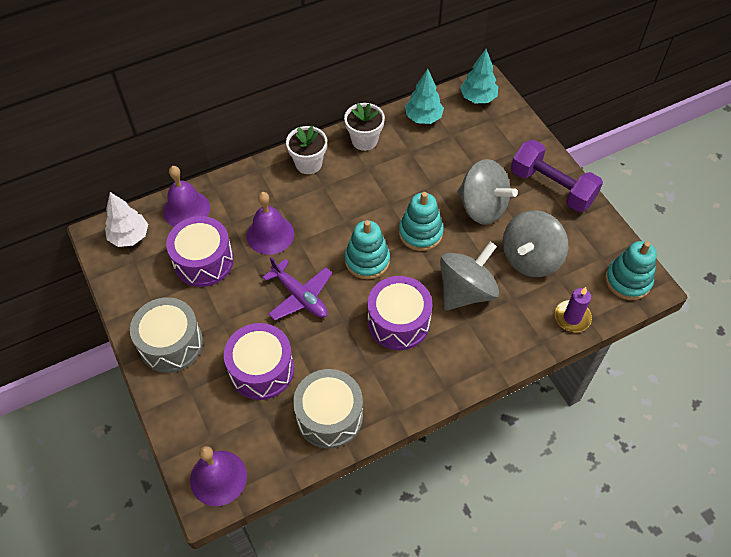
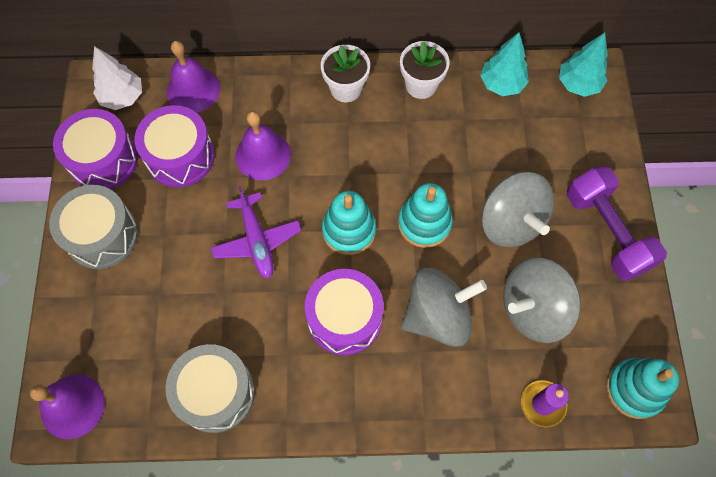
camera: 25 degrees right, 10 degrees up
purple drum [224,323,294,400] -> purple drum moved to [53,109,138,189]

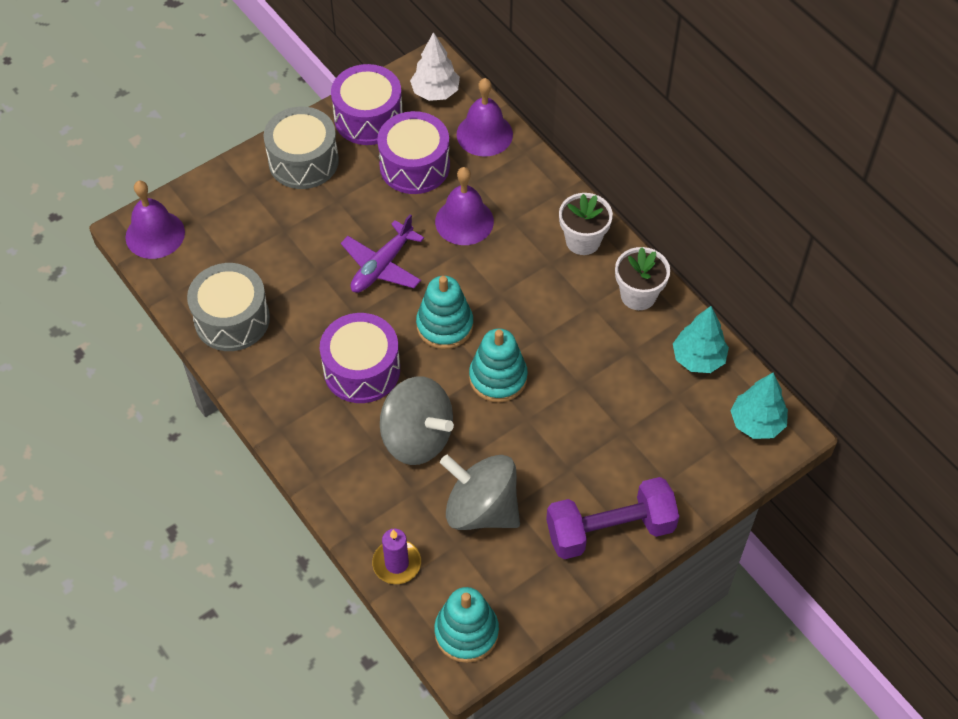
camera: 55 degrees right, 10 degrees down
grey spinning top [481,172,554,247] -> none
purple dumbbell [567,166,667,281] -> purple dumbbell turned 45 degrees clockwise [546,477,679,559]

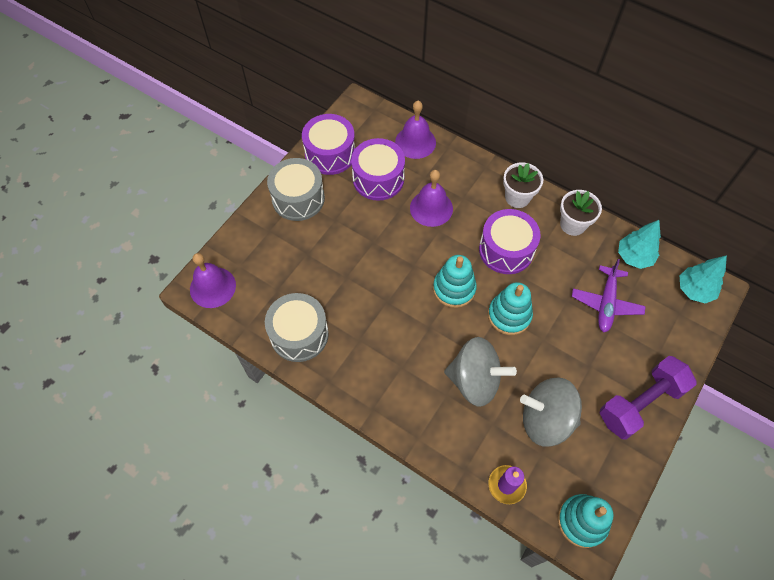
camera: 20 degrees left, 5 degrees up
purple drum [320,313,400,403] -> purple drum moved to [479,209,540,274]
purple plane [341,214,424,293] -> purple plane moved to [572,259,646,332]
white tree [410,32,460,101] -> none

